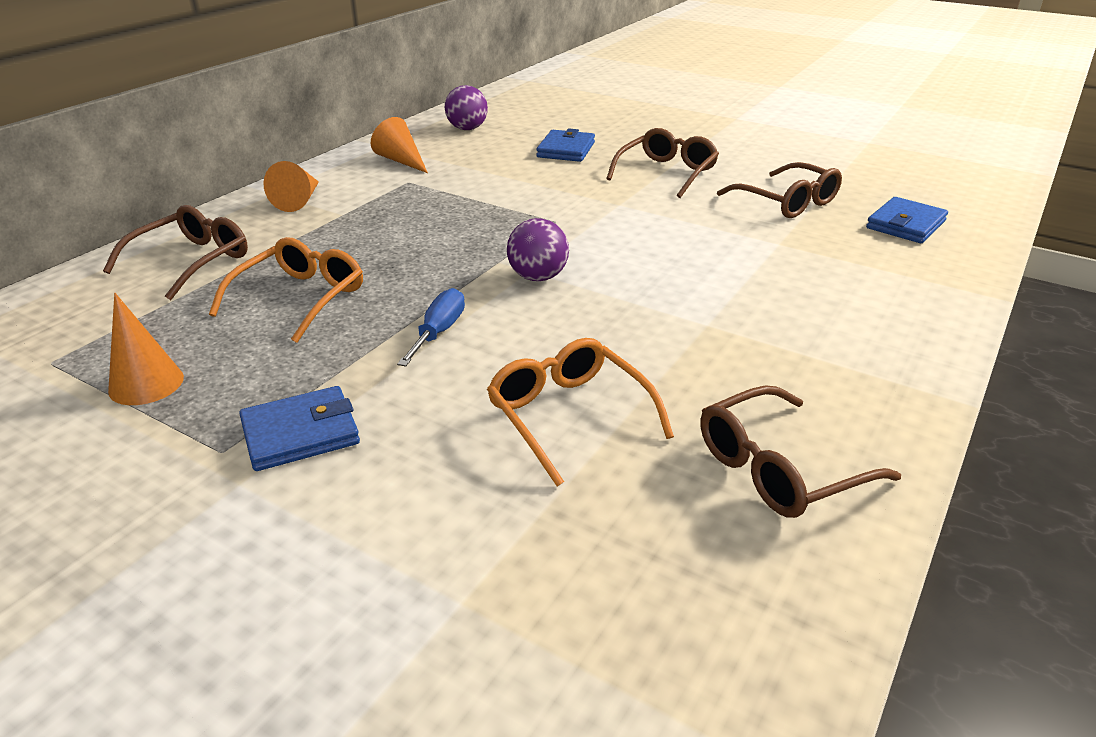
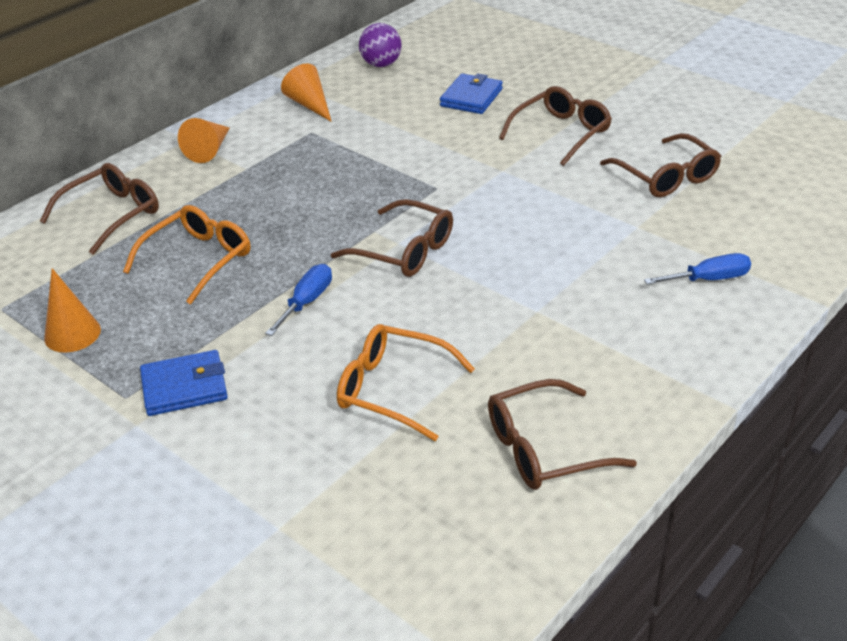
camera: 10 degrees right, 5 degrees up
orange glasses [487,338,674,486] -> orange glasses turned 45 degrees counterclockwise [337,324,475,441]
purple ball [507,218,569,281] -> brown glasses [331,199,453,277]
blue wallet [866,197,948,243] -> none
none -> blue screwdriver [644,253,751,284]

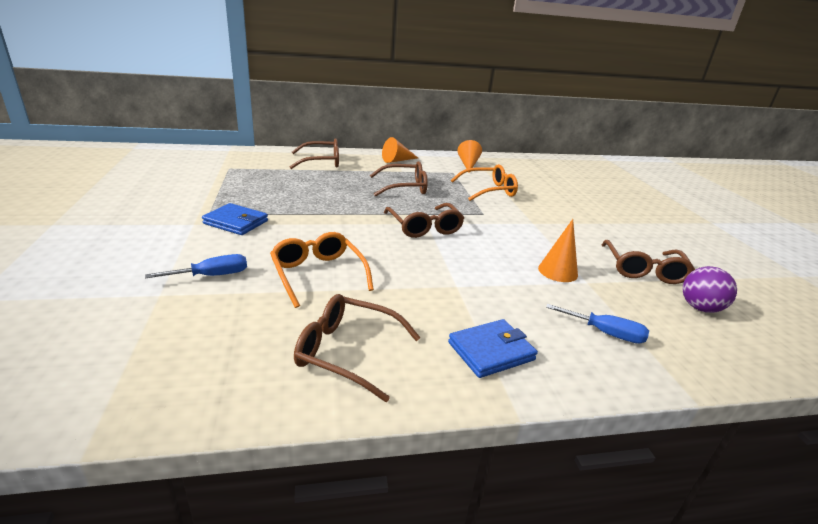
camera: 35 degrees right, 10 degrees down
orange cone [44,268,101,353] -> orange cone moved to [538,219,578,282]
orange glasses [123,205,250,305] -> orange glasses moved to [451,164,518,201]
blue screwdriver [265,264,332,336] -> blue screwdriver moved to [145,254,247,278]
purple ball [359,23,402,67] -> purple ball moved to [683,266,737,313]
blue wallet [440,73,503,114] -> blue wallet moved to [448,319,538,378]
brown glasses [499,86,612,166] -> brown glasses moved to [370,161,428,197]

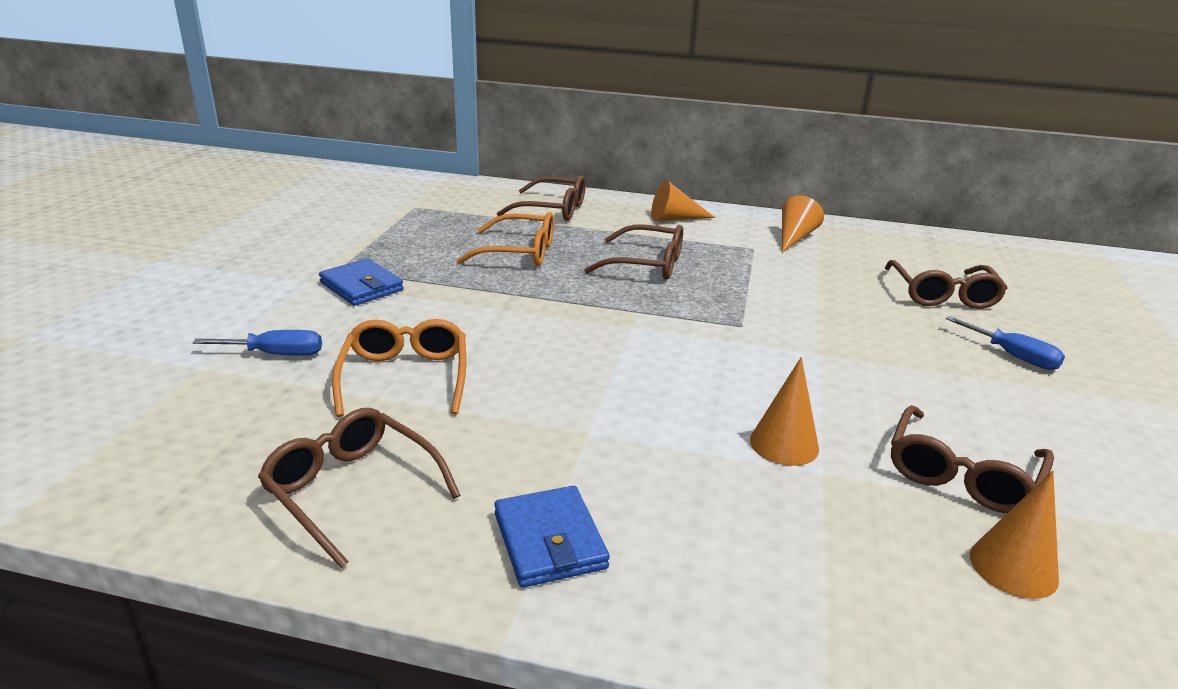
camera: 25 degrees right, 0 degrees up
brown glasses [384,203,464,238] -> brown glasses moved to [885,260,1007,309]
blue wallet [448,319,538,378] -> blue wallet turned 75 degrees clockwise [494,486,610,588]
orange glasses [451,164,518,201] -> orange glasses moved to [457,212,554,266]
blue screwdriver [546,304,649,344] -> blue screwdriver moved to [946,316,1065,370]
purple ball [683,266,737,313] -> orange cone [970,471,1059,599]

